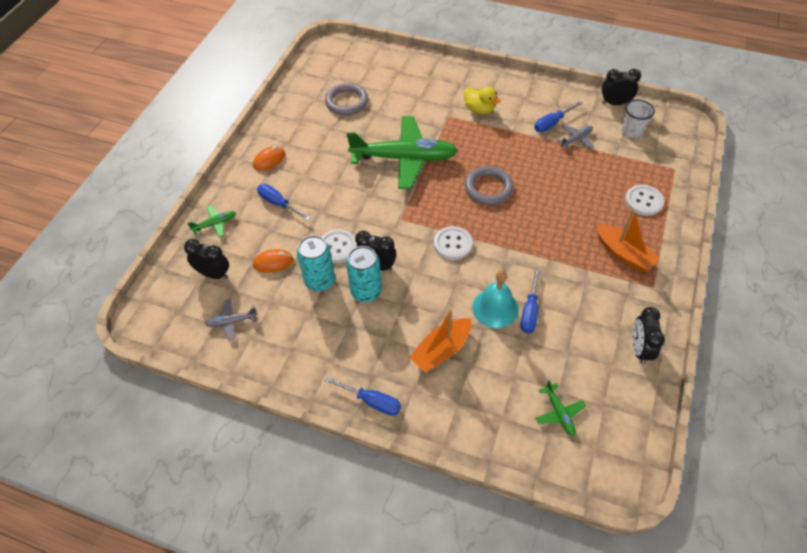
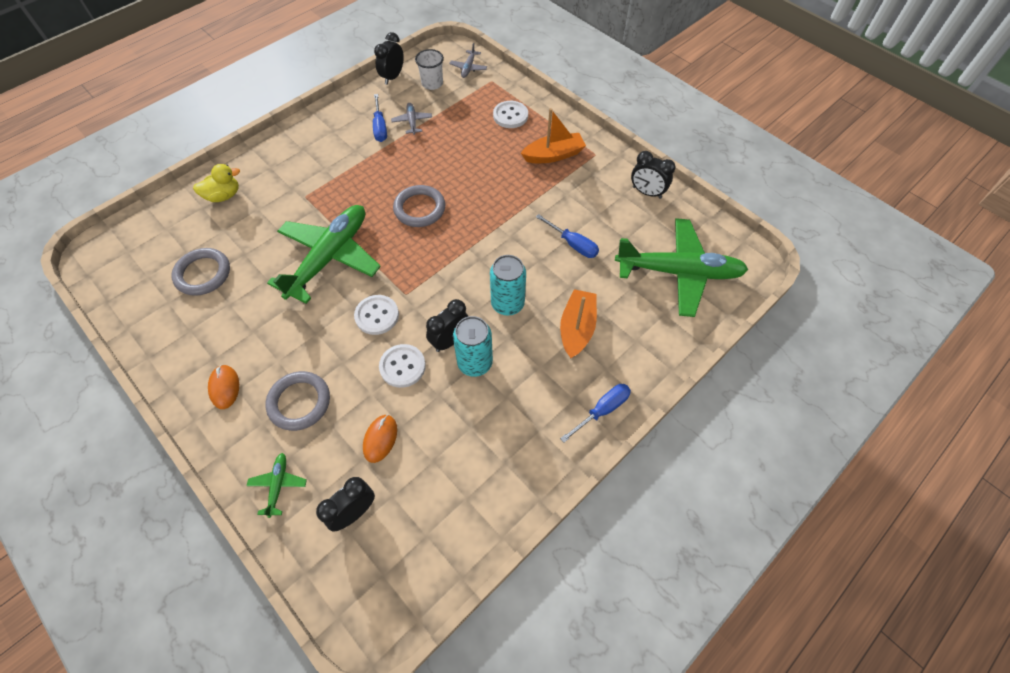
camera: 65 degrees left, 5 degrees up
grey plane [205,299,258,341] -> grey plane moved to [449,43,487,78]
blue screwdriver [257,184,310,221] -> grey ring [265,371,330,431]
turquoise can [297,235,335,291] -> turquoise can moved to [490,255,526,316]
orange boat [409,309,472,372] -> orange boat turned 150 degrees counterclockwise [560,289,597,358]
white button [434,226,473,260] -> white button moved to [354,295,399,335]
yellow duck [464,86,500,114] -> yellow duck moved to [193,164,240,202]
turquoise bell [472,270,519,328] -> none
green plane [536,380,586,436] -> green plane [615,218,748,317], size x2.44

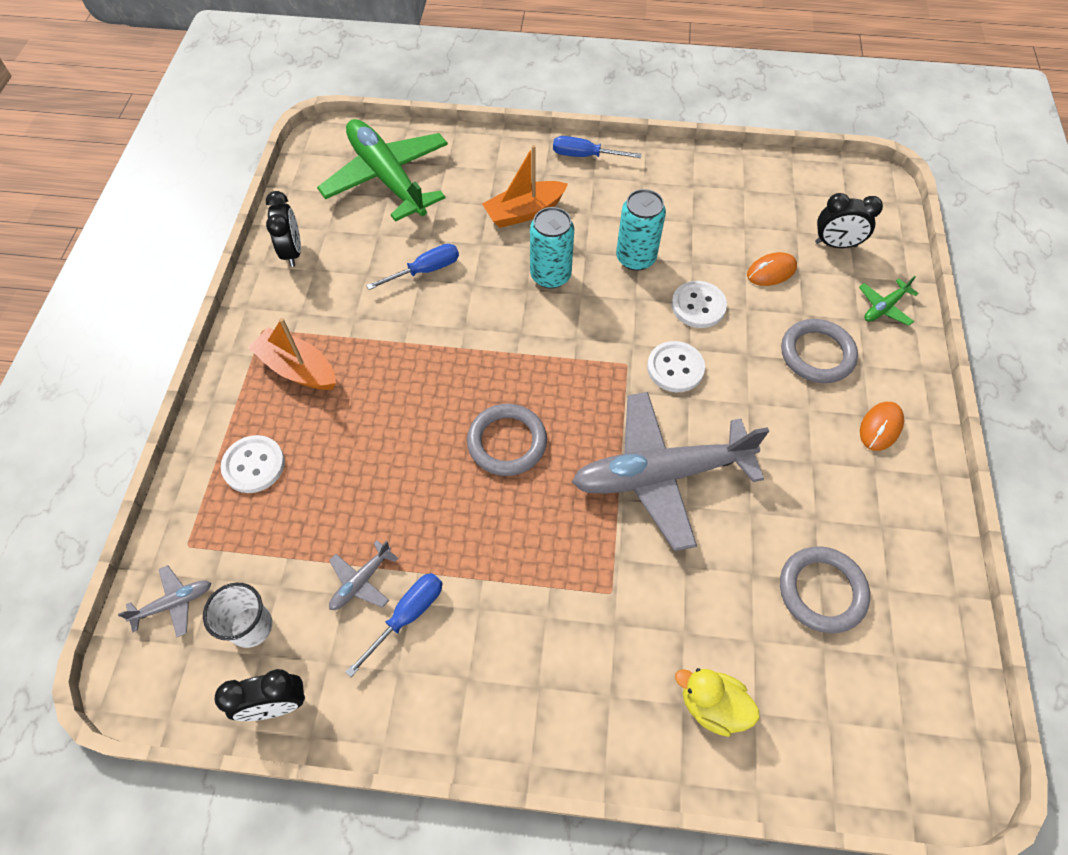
camera: 130 degrees left, 0 degrees up
green plane [267,205,381,304] -> grey plane [572,392,769,551]
black clock [426,299,469,352] -> none
blue screwdriver [536,214,599,258] -> blue screwdriver turned 60 degrees clockwise [366,244,459,290]

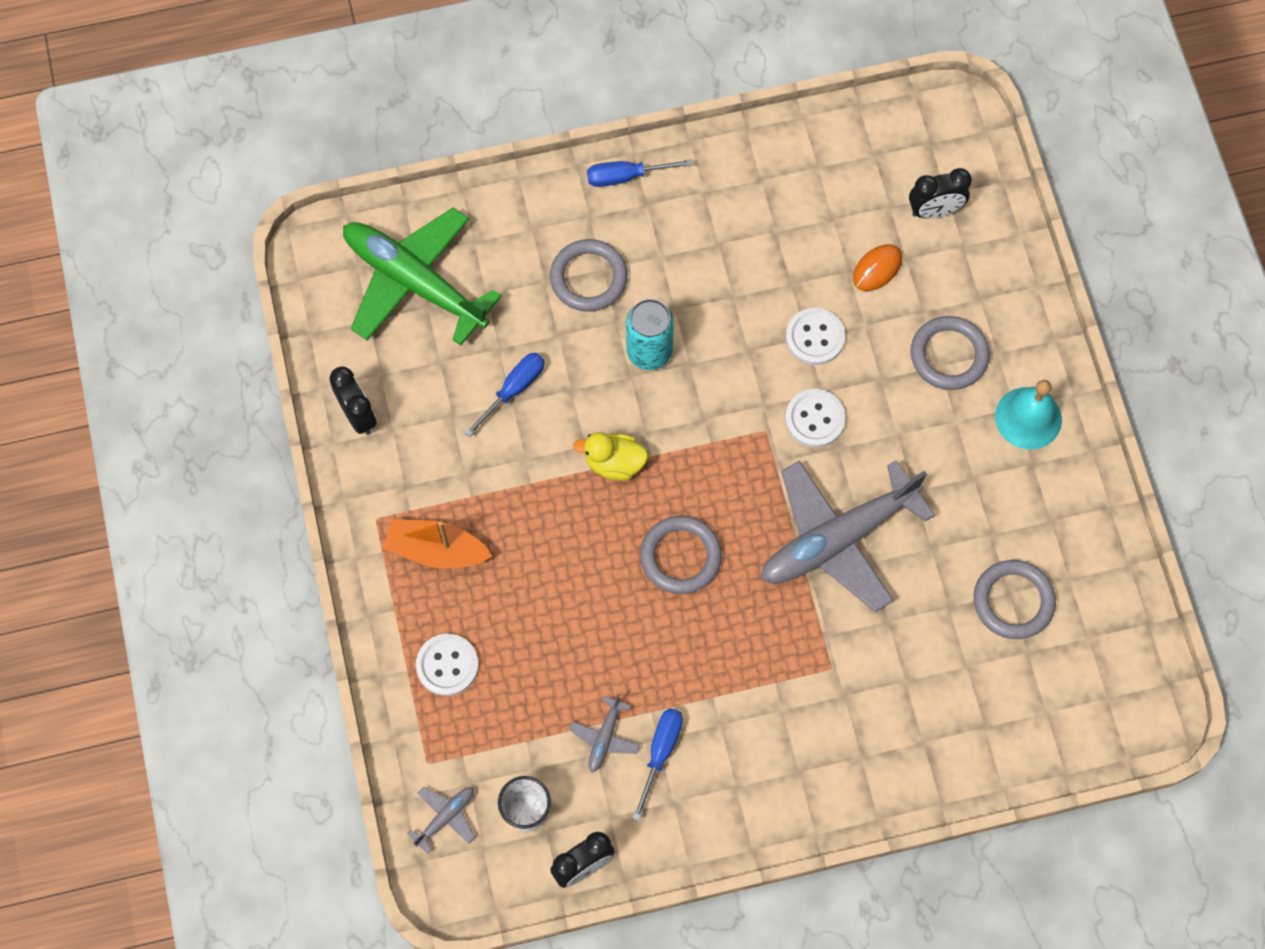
camera: 20 degrees left, 10 degrees up
orange boat [482,145,568,228] -> grey ring [550,239,628,312]
turquoise can [616,189,666,271] -> none
yellow duck [675,668,759,737] -> yellow duck moved to [573,432,648,481]
green plane [859,276,918,326] -> none
orange mouse [860,402,904,451] -> turquoise bell [995,380,1062,449]

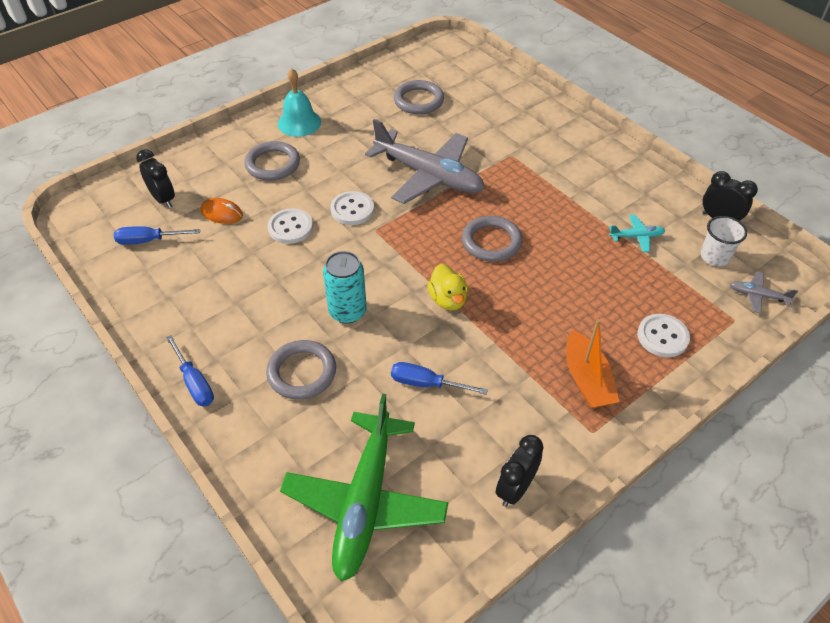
camera: 115 degrees left, 20 degrees down
grey plane [569,694,640,772] -> turquoise plane [609,215,666,252]
blue screwdriver [633,708,683,821] -> blue screwdriver moved to [114,226,200,245]

